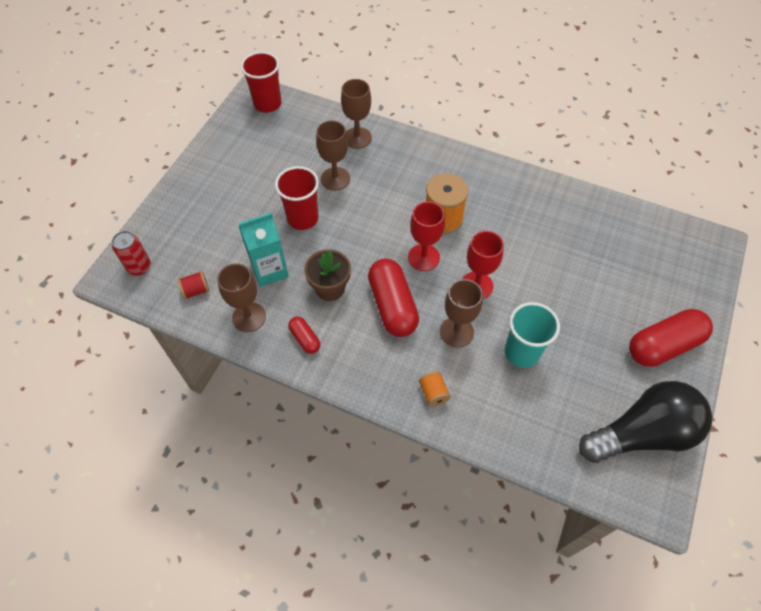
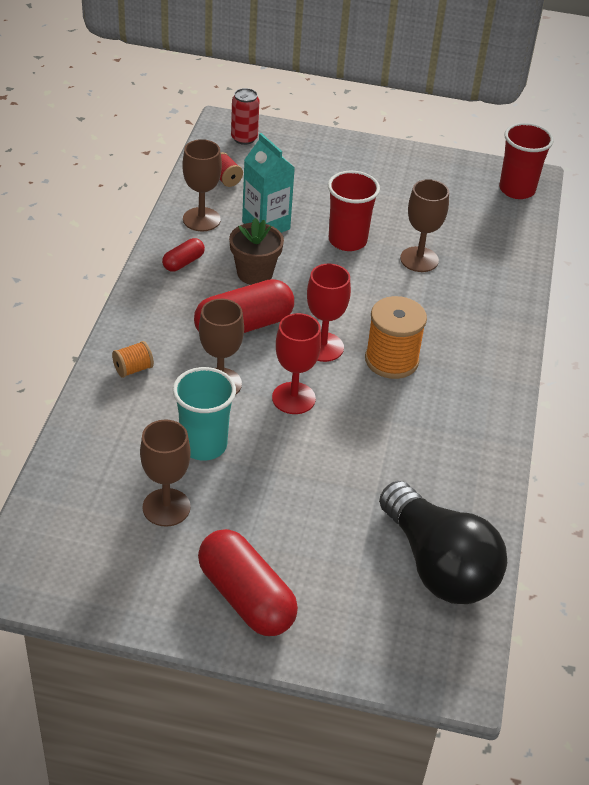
camera: 75 degrees right, 15 degrees down
brown goblet [341,79,372,149] -> brown goblet moved to [140,420,191,527]
black light bulb [579,381,713,463] -> black light bulb moved to [379,481,507,604]

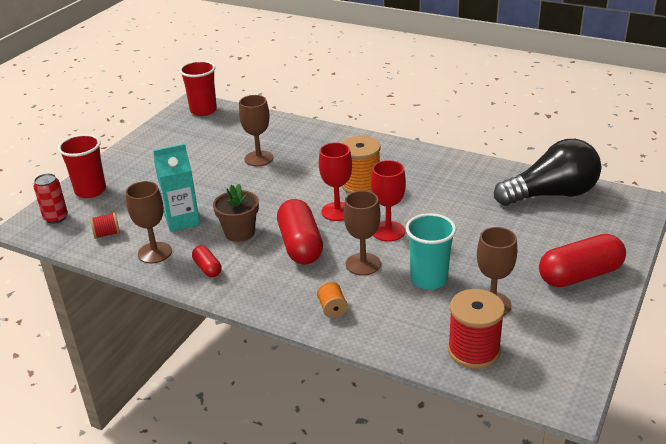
camera: 70 degrees left, 10 degrees down
red cup [328,171,380,251] -> red cup moved to [58,134,106,198]
none -> red spool [448,289,505,369]

